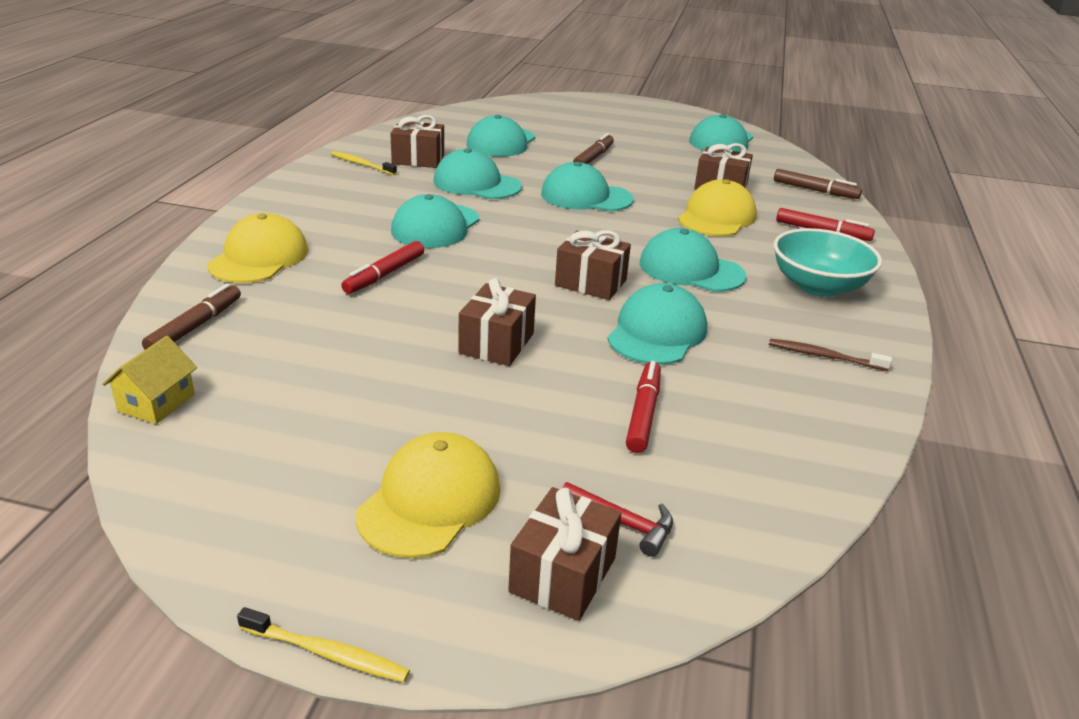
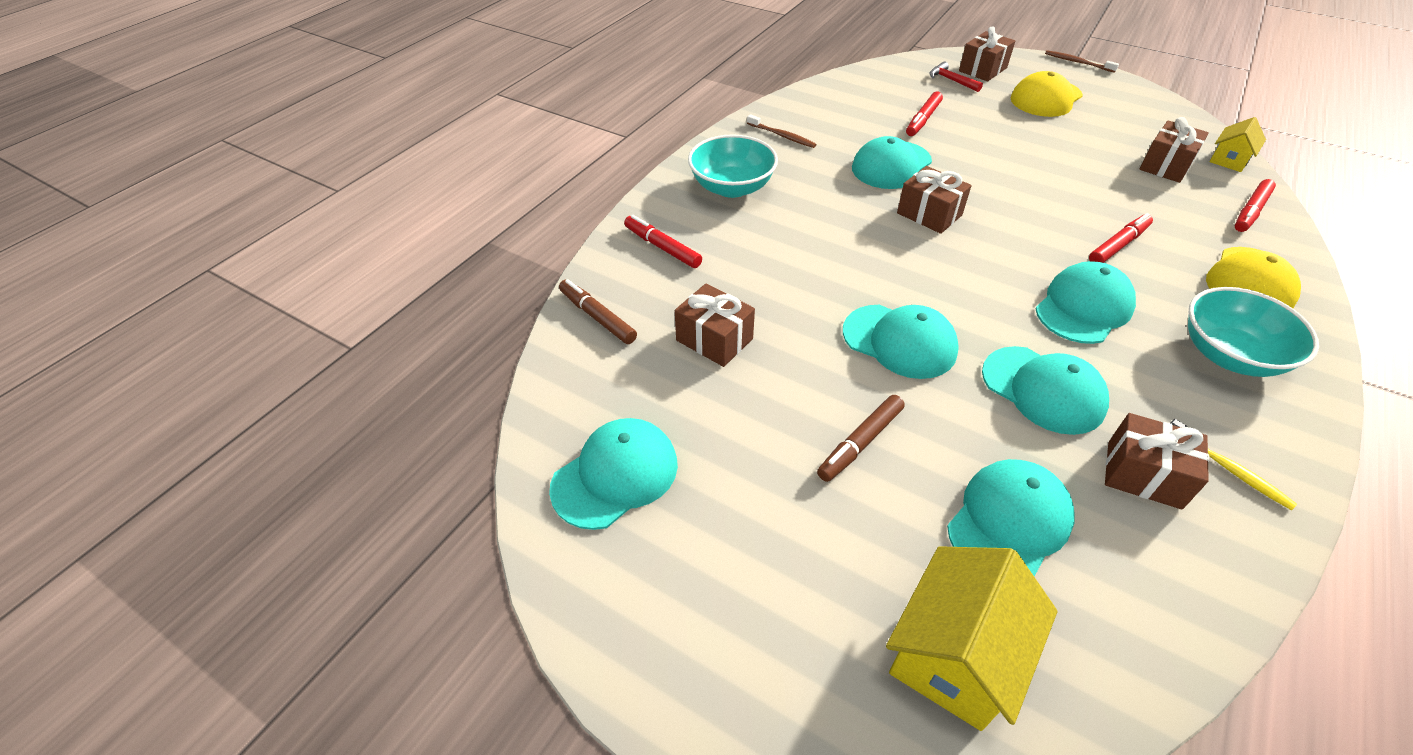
camera: 160 degrees left, 15 degrees up
brown marker [142,283,241,350] -> red marker [1235,179,1276,232]
yellow toothbrush [237,607,410,682] -> brown toothbrush [1045,50,1119,73]
brown gift [459,278,536,366] -> brown gift moved to [1140,117,1209,183]
turquoise cap [640,228,746,292] -> none
yellow cap [678,179,757,236] -> none
none -> yellow house [886,546,1058,731]
none -> turquoise bowl [1188,287,1319,377]

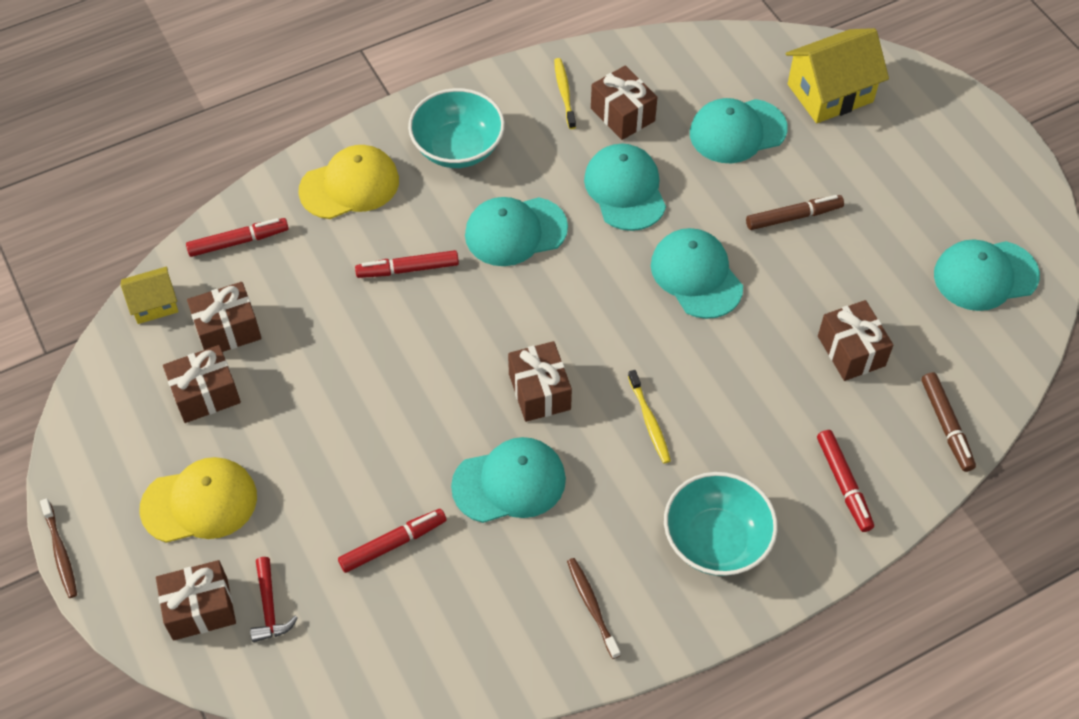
camera: 150 degrees left, 10 degrees up
none -> brown gift [163,345,241,423]
none -> yellow toothbrush [628,370,671,463]

